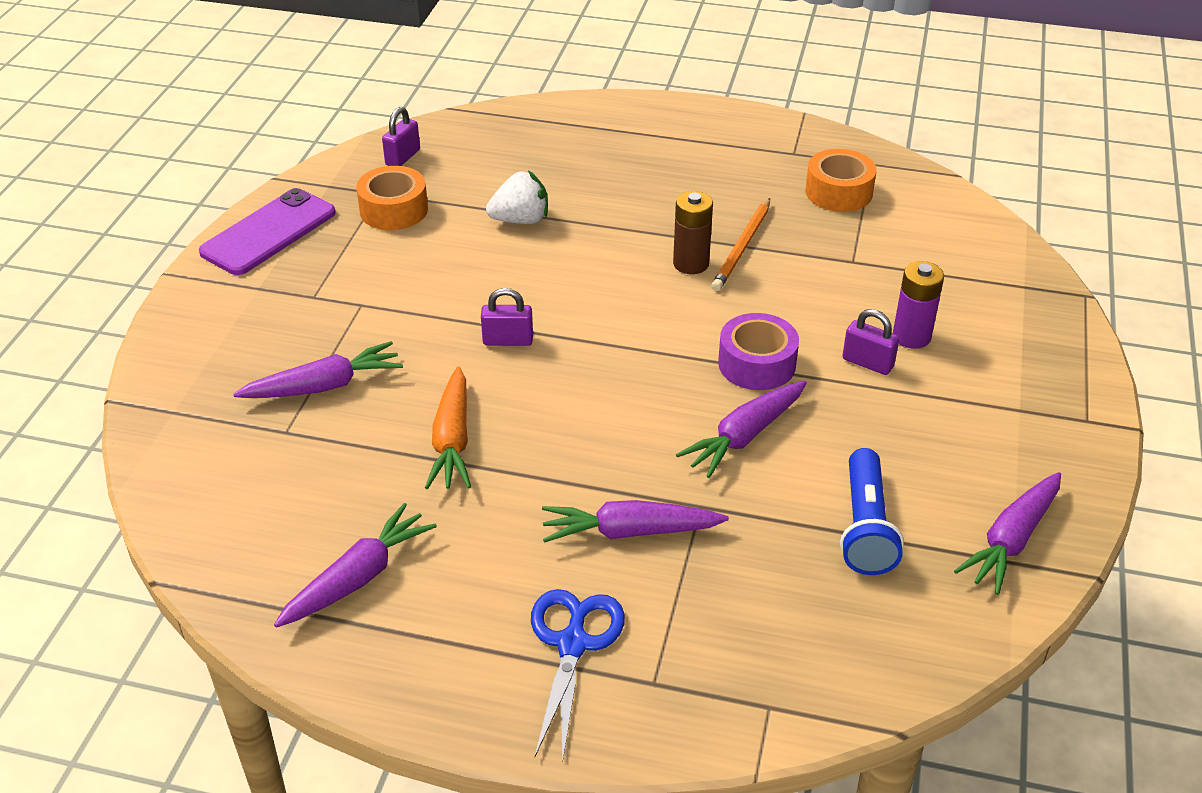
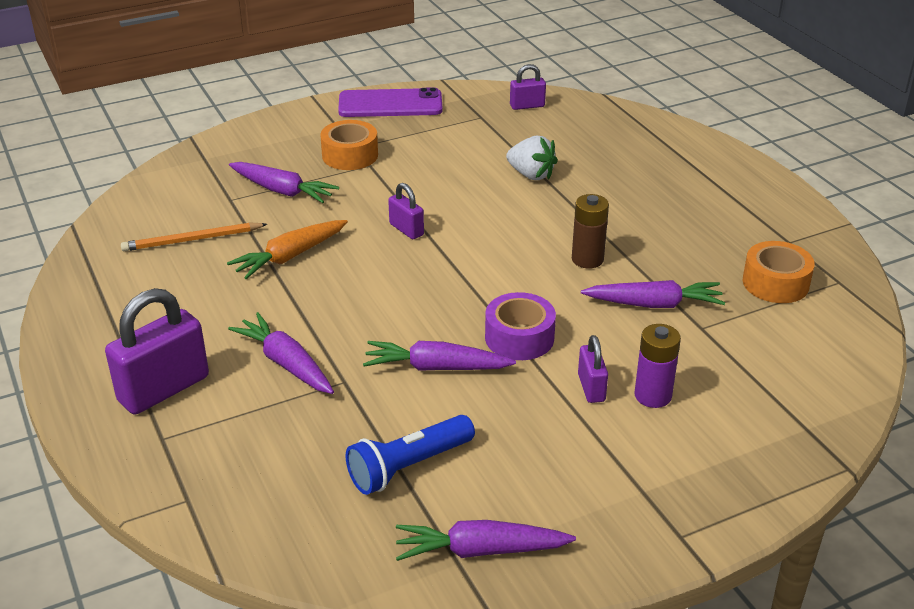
camera: 50 degrees right, 5 degrees down
purple carrot [274,503,437,628] -> purple carrot moved to [581,280,725,308]
orange tape [356,166,428,230] -> orange tape moved to [320,120,378,170]
blue scissors [531,589,625,759] -> purple padlock [105,288,209,414]
orange pencil [711,198,770,291] -> orange pencil moved to [121,222,267,251]

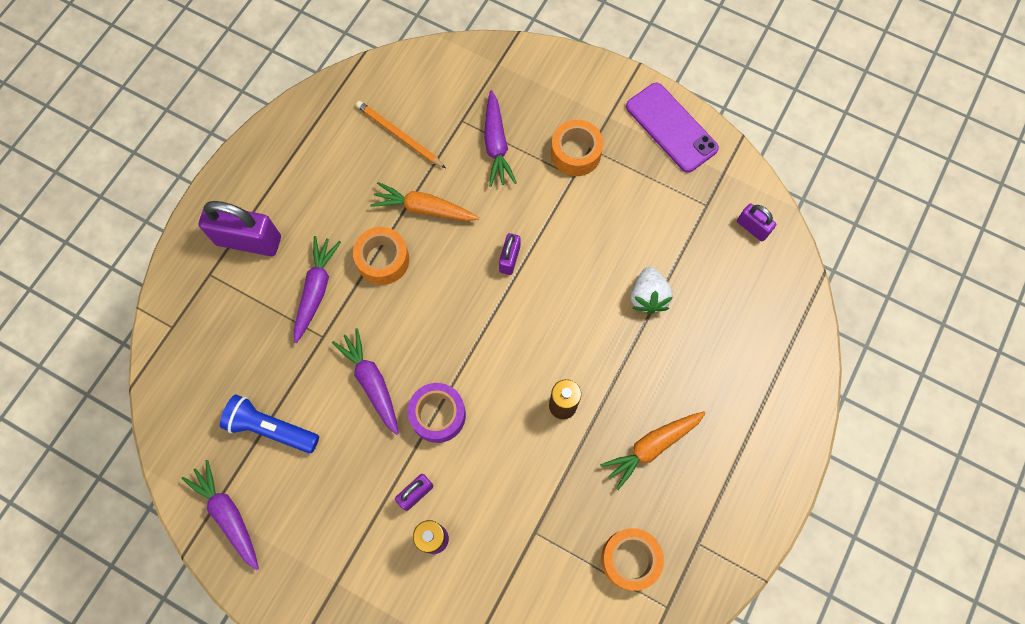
camera: 55 degrees right, 35 degrees up
purple carrot [581,280,725,308] -> none
none -> orange tape [353,227,409,285]
none -> orange carrot [600,412,706,490]

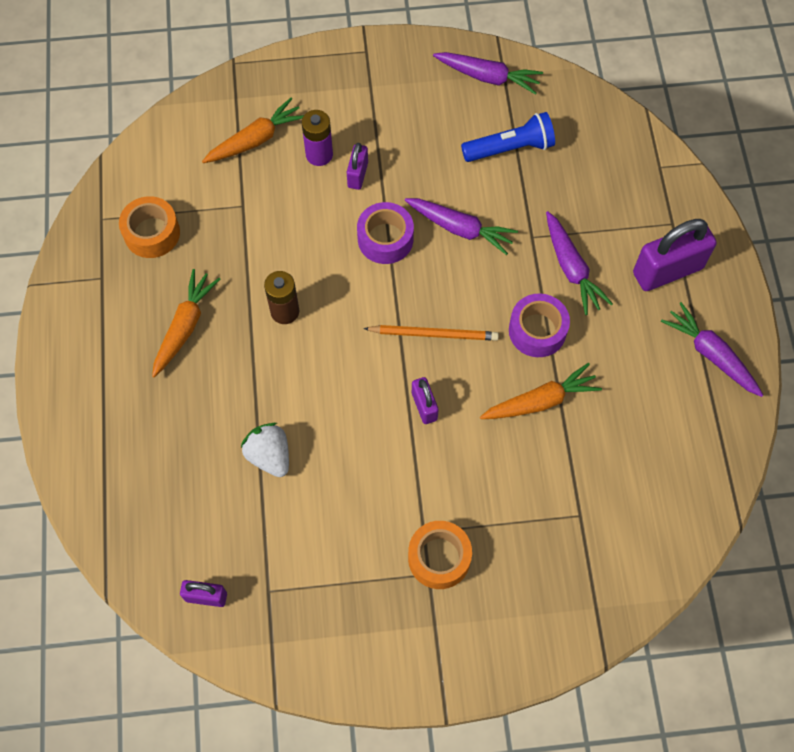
camera: 145 degrees right, 5 degrees down
orange tape [353,227,409,285] -> purple tape [509,293,570,357]
orange pencil [356,101,446,168] -> orange pencil moved to [363,325,499,341]
purple carrot [484,90,517,187] -> purple carrot moved to [661,302,763,397]
purple phone [626,83,719,173] -> none
none -> orange carrot [202,97,304,163]

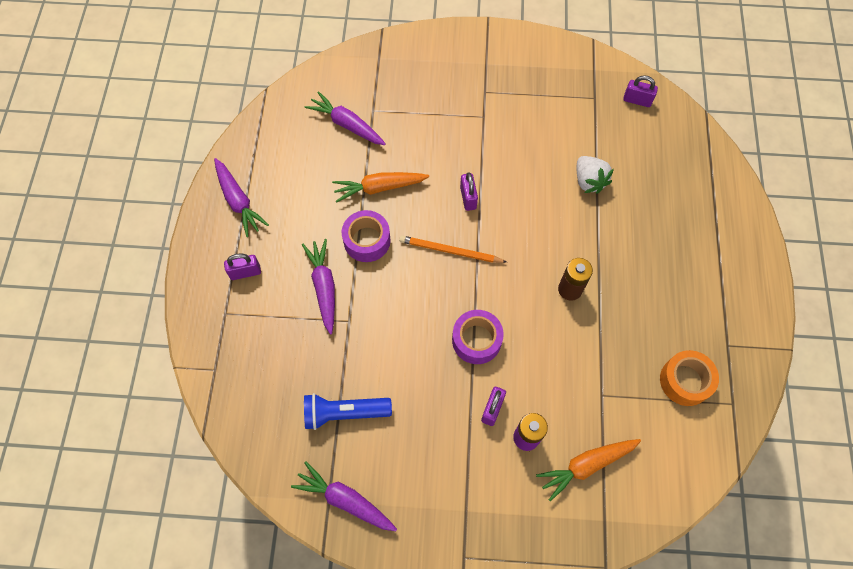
camera: 170 degrees left, 0 degrees up
orange carrot [152,269,220,378] -> none
purple carrot [405,198,518,255] -> purple carrot moved to [305,91,386,145]
orange tape [408,521,472,589] -> none
purple padlock [633,219,717,291] -> purple padlock [224,254,261,280], size x0.52

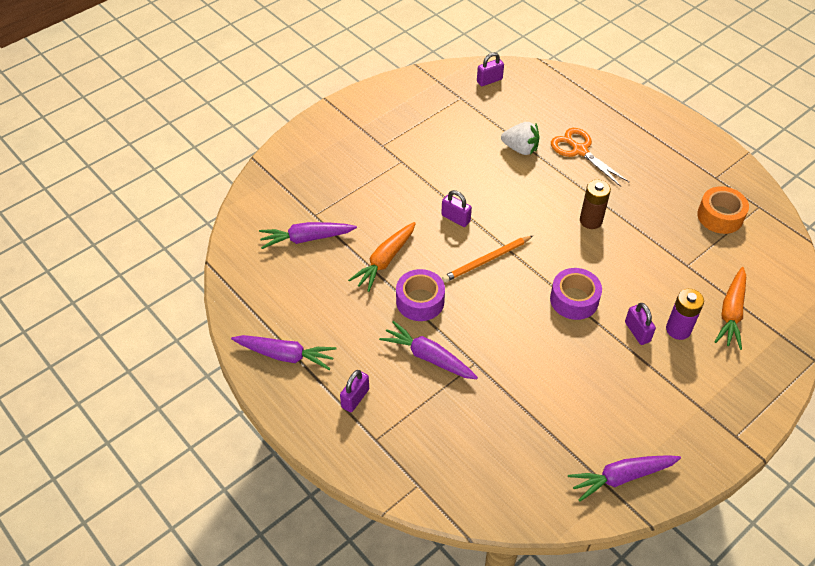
camera: 45 degrees left, 15 degrees down
blue flashlight [304,393,392,430] -> none
none -> orange scissors [551,128,629,187]

